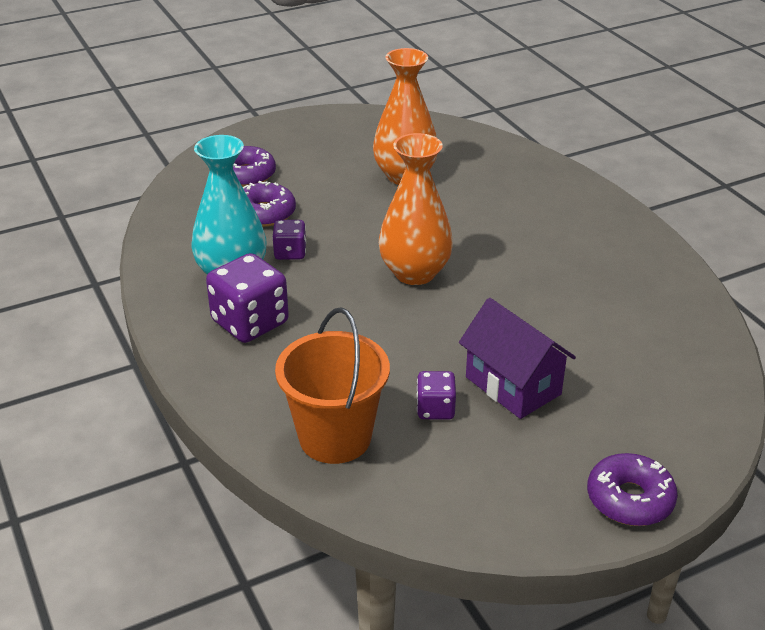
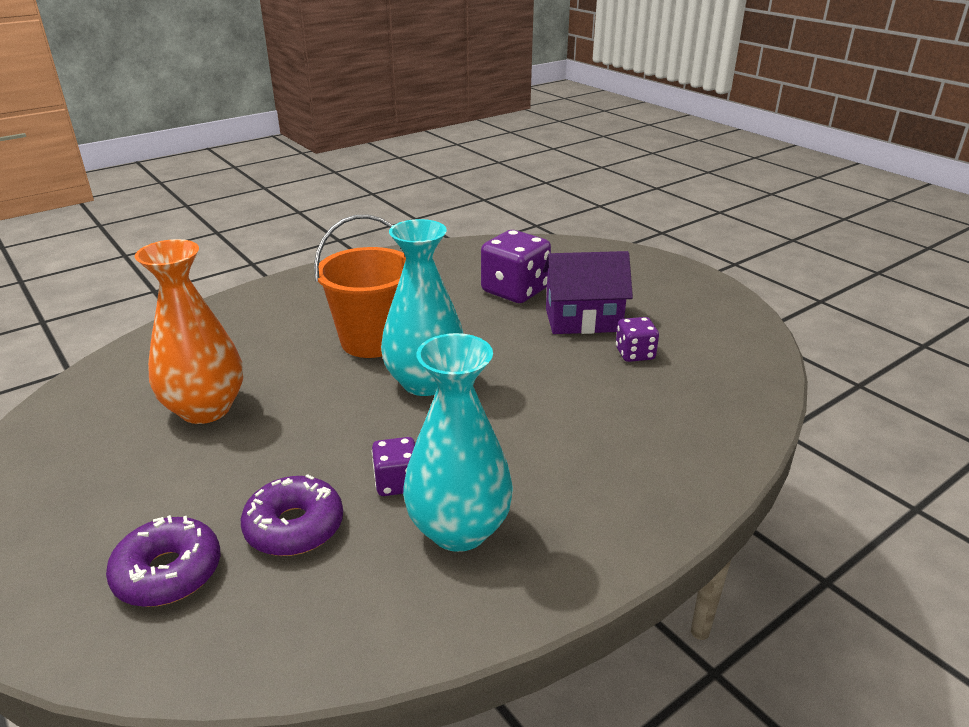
camera: 100 degrees left, 5 degrees down
purple dice [206,253,289,343] -> purple dice moved to [481,230,551,303]
orange bucket [275,308,390,464] -> orange bucket moved to [314,215,406,358]
orange vase [379,133,453,285] -> turquoise vase [381,219,463,396]
purple house [459,298,576,419] -> purple house turned 45 degrees clockwise [543,251,633,334]
purple donut [587,453,678,526] -> none

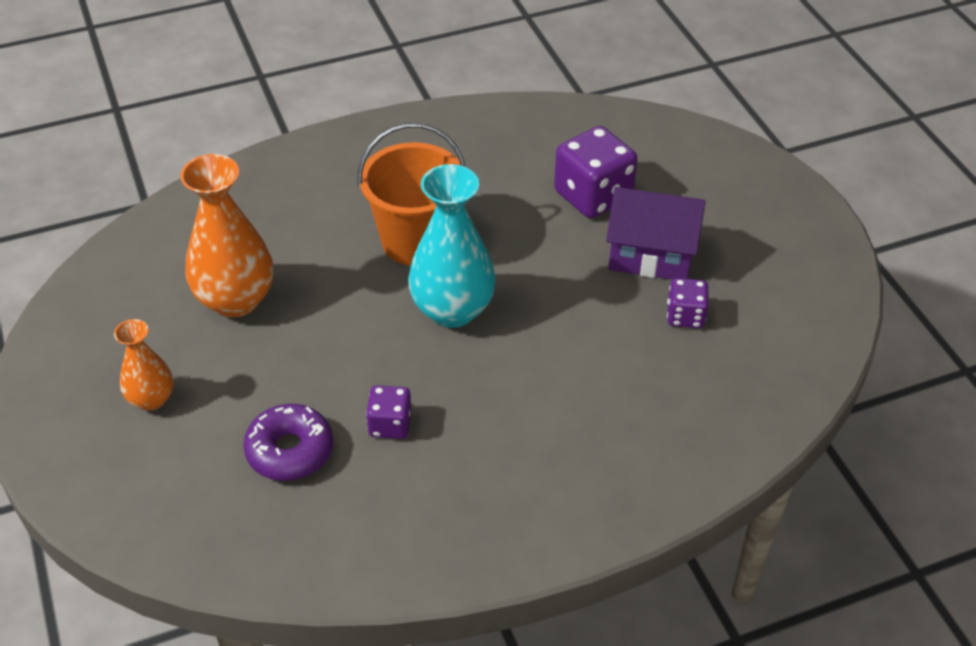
camera: 15 degrees right, 15 degrees up
purple donut [106,515,220,607] -> none
turquoise vase [403,333,513,552] -> none
none -> orange vase [114,319,174,411]

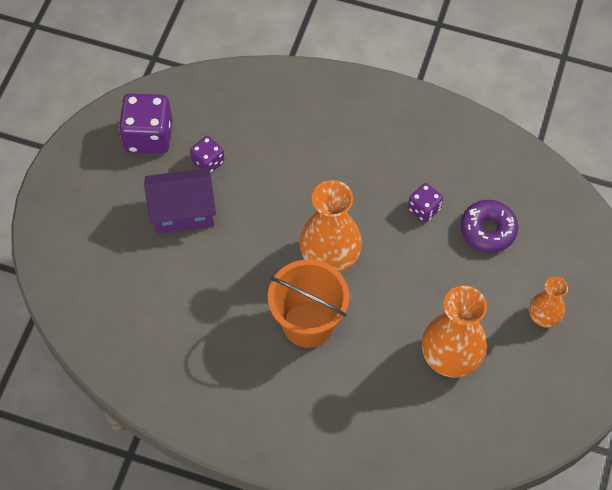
camera: 140 degrees left, 15 degrees up
turquoise vase [408,164,496,328] -> orange vase [299,180,362,273]
purple dice [554,126,638,218] -> purple dice moved to [119,94,172,154]
purple house [606,187,706,280] -> purple house turned 60 degrees counterclockwise [144,168,216,234]

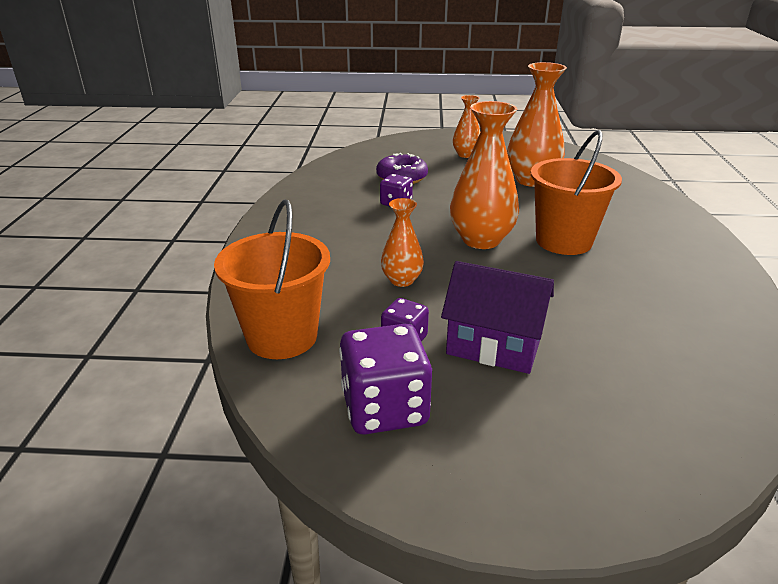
camera: 105 degrees left, 30 degrees down
purple house [144,168,216,234] -> purple house turned 45 degrees counterclockwise [441,261,554,374]
none -> orange bucket [214,200,330,359]
none -> orange vase [381,198,424,287]

